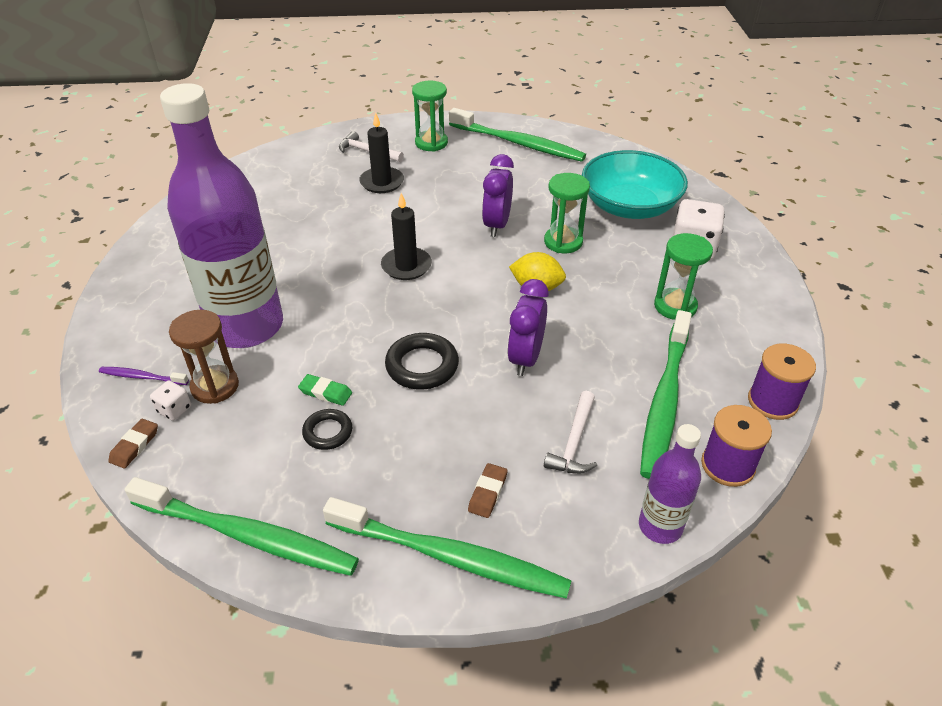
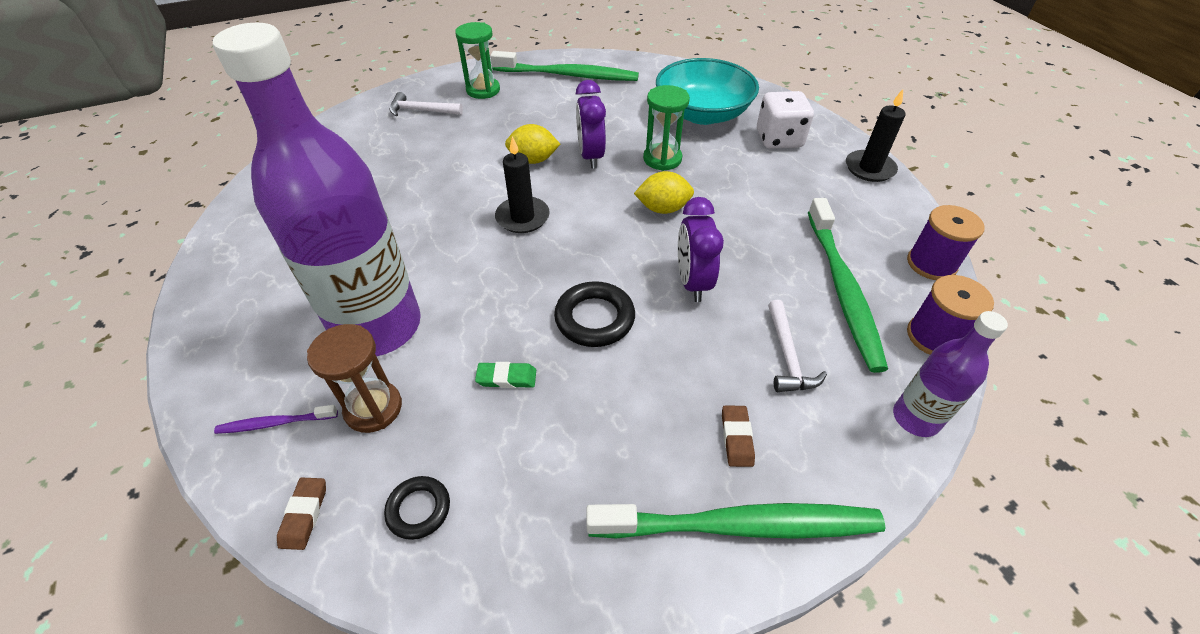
camera: 20 degrees left, 5 degrees up
green toothbrush [125,477,359,576] -> none
white dice [150,381,191,421] -> none
black ring [302,409,352,450] -> black ring moved to [384,476,450,540]
black candle [359,112,404,193] -> black candle moved to [846,89,905,182]
green hourglass [654,233,713,320] -> none
none -> yellow lemon [505,124,560,164]

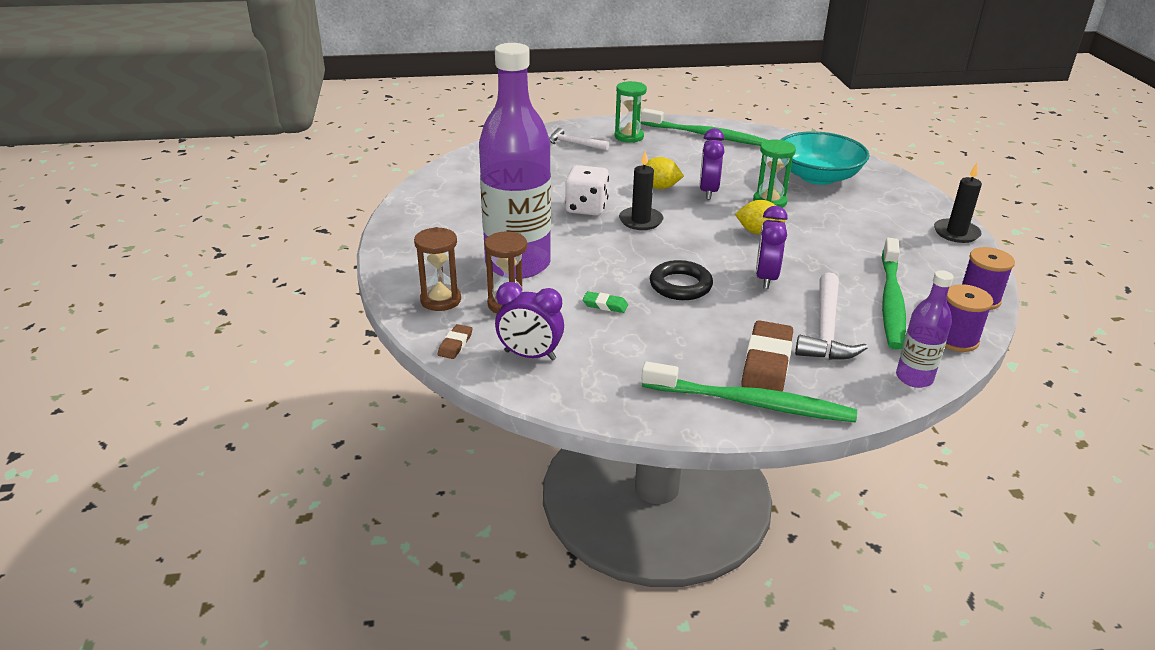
camera: 15 degrees right, 15 degrees down
purple toothbrush [214,405,338,434] -> brown hourglass [414,227,461,311]
black ring [384,476,450,540] -> purple clock [495,282,564,361]
brown eraser [722,406,755,467] -> brown eraser [741,320,793,392], size x2.05
white dice [757,91,814,149] -> white dice moved to [565,165,609,216]
white hammer [768,300,827,392] -> white hammer [795,272,868,360], size x1.60

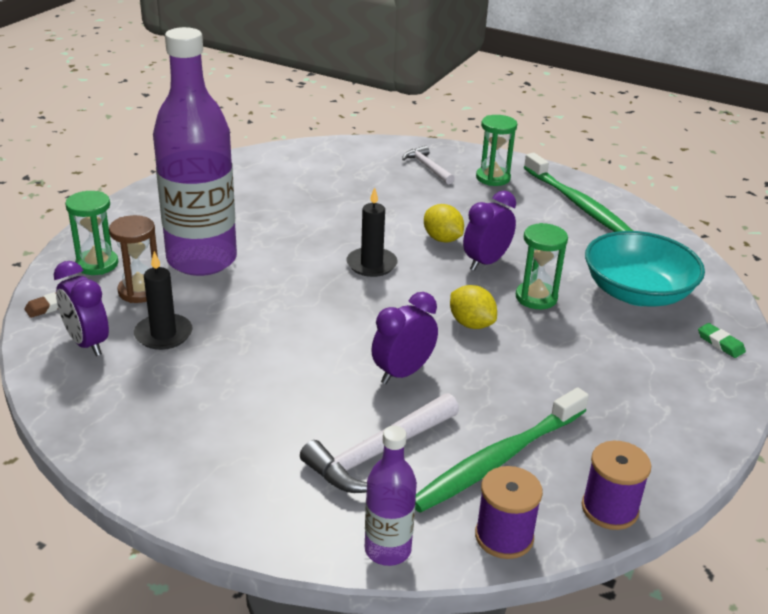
camera: 35 degrees right, 0 degrees up
brown hourglass [414,227,461,311] -> green hourglass [65,191,118,275]
white dice [565,165,609,216] -> none
green eraser [583,291,628,313] -> green eraser moved to [698,323,746,358]
green toothbrush [641,362,857,423] -> none
black ring [650,260,713,300] -> none
brown eraser [741,320,793,392] -> none
black candle [934,163,982,243] -> black candle moved to [134,251,192,350]

